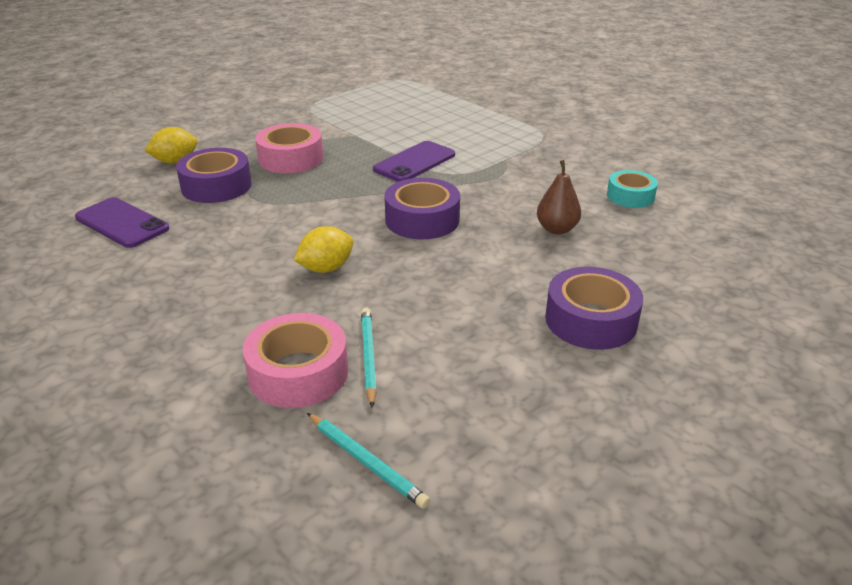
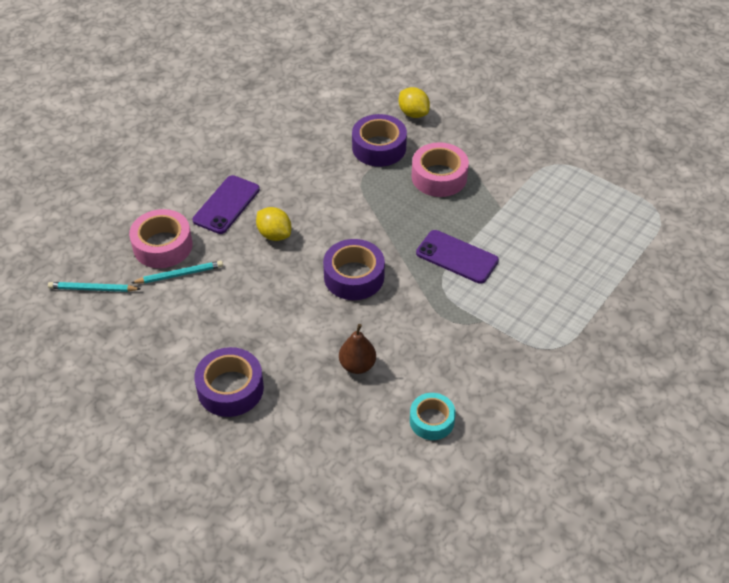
camera: 80 degrees right, 15 degrees up
purple phone [75,197,169,248] -> purple phone moved to [193,175,260,234]
turquoise pencil [307,413,430,509] -> turquoise pencil turned 60 degrees clockwise [48,282,141,292]

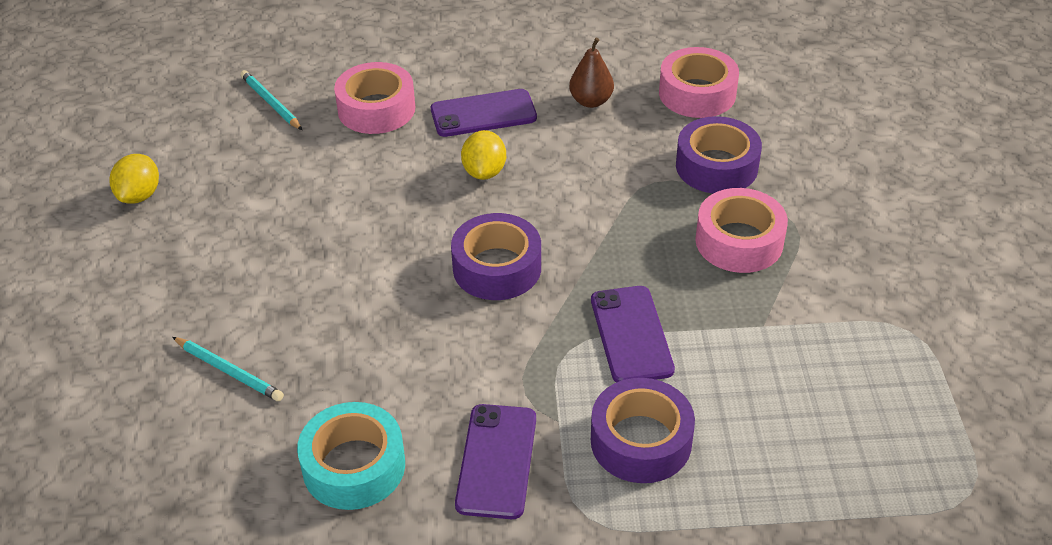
camera: 50 degrees right, 5 degrees down
turquoise pencil [131,261,223,283] -> turquoise pencil moved to [172,337,284,401]
purple tape [194,347,264,417] -> purple tape moved to [591,378,695,483]
brown pear [339,324,376,374] -> brown pear moved to [569,38,614,108]
yellow lemon [399,87,430,118] -> yellow lemon moved to [110,154,159,204]
turquoise tape [410,393,456,440] -> turquoise tape [297,402,405,510], size x1.51
none -> purple phone [455,404,536,519]
none -> pink tape [659,47,739,118]

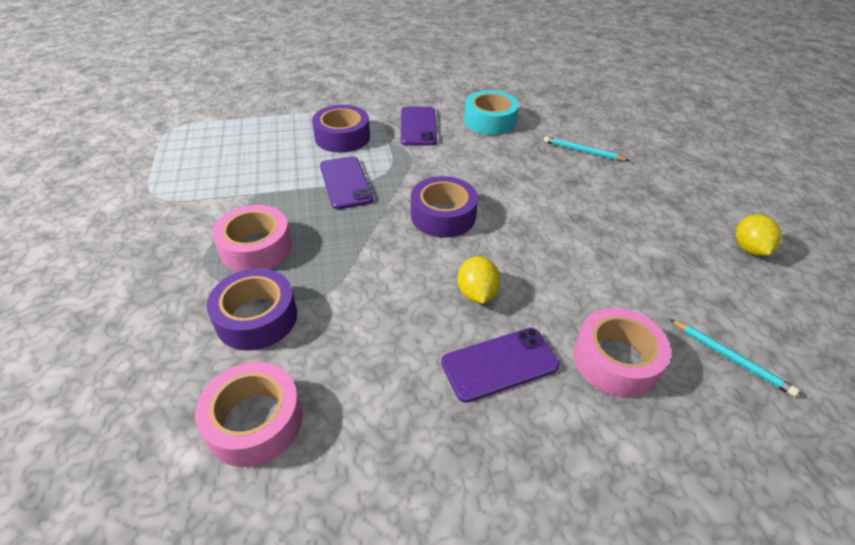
camera: 170 degrees right, 0 degrees up
brown pear [569,38,614,108] -> none

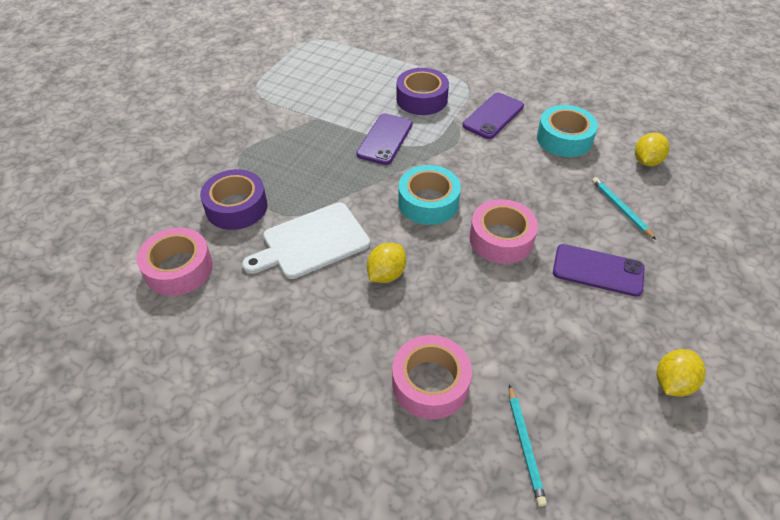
camera: 40 degrees right, 5 degrees up
pink tape [212,205,292,272] -> pink tape moved to [470,199,538,264]
purple tape [411,176,478,238] -> turquoise tape [398,165,461,225]
purple phone [441,328,560,403] -> purple phone moved to [553,244,645,297]
none -> white cutting board [242,202,370,279]
none -> yellow lemon [635,132,670,166]

